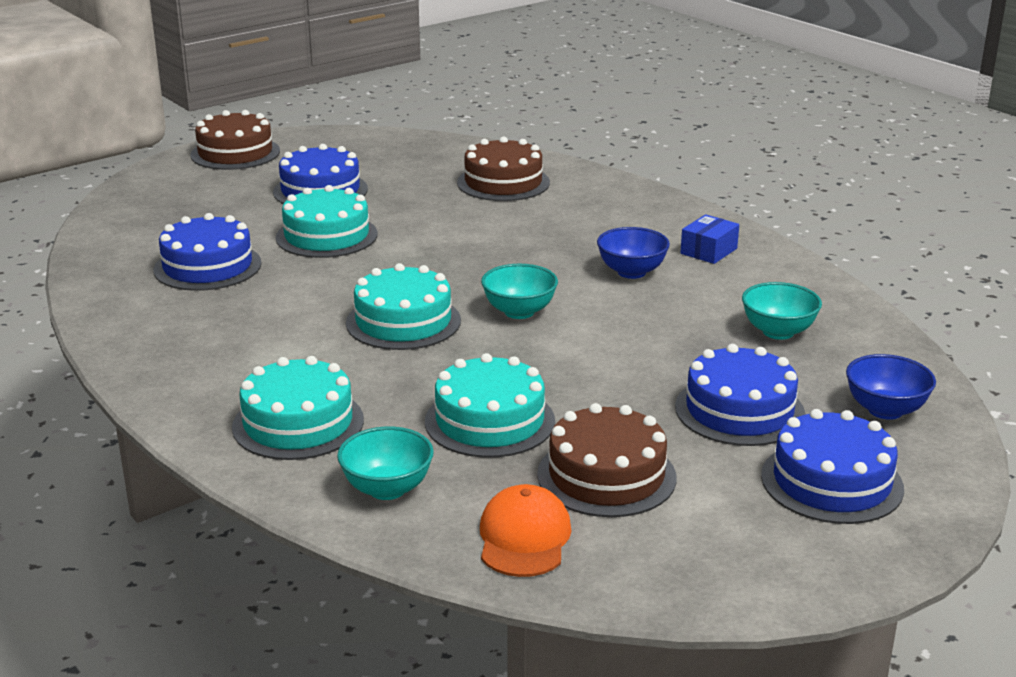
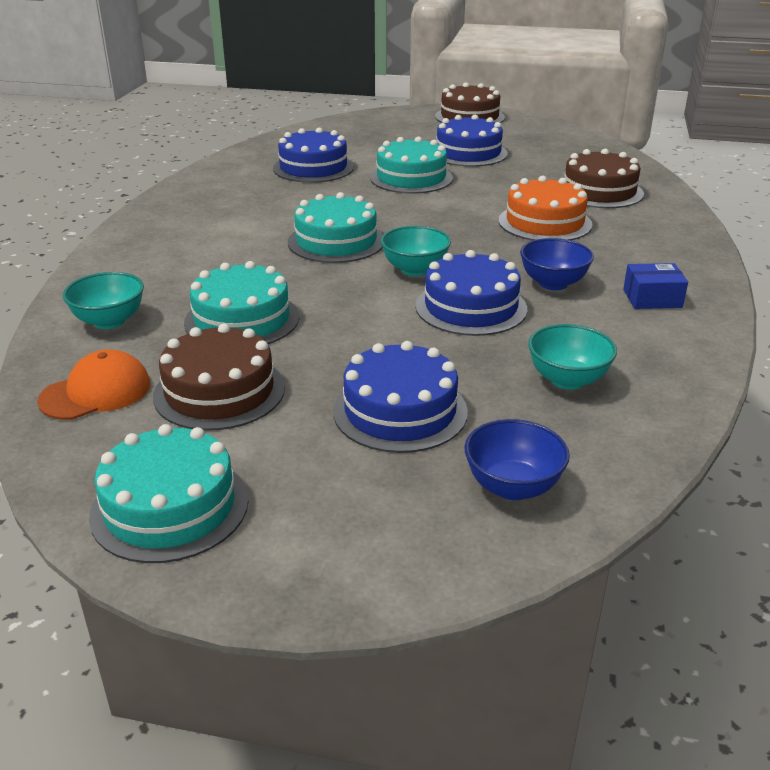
camera: 50 degrees right, 5 degrees up
turquoise cake [232,356,364,460] -> turquoise cake moved to [89,424,249,563]
blue cake [761,409,904,524] -> blue cake moved to [415,250,527,336]
none -> orange cake [499,176,592,241]

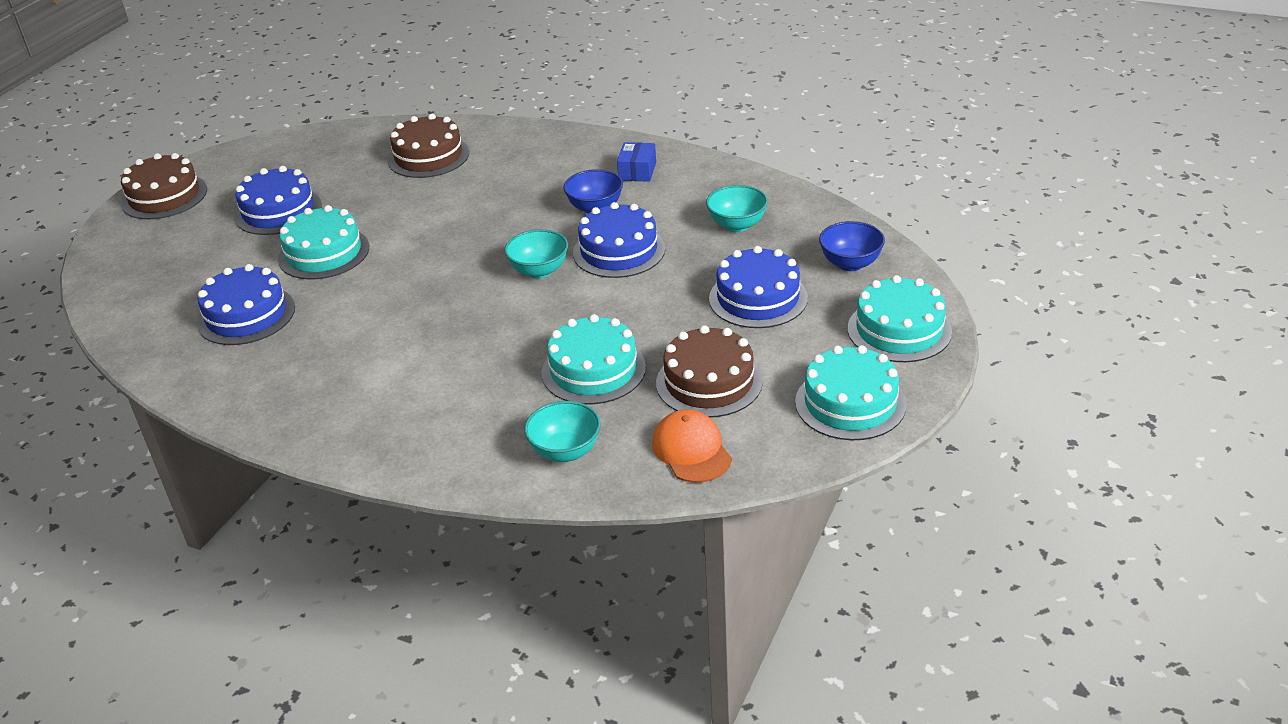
camera: 75 degrees left, 5 degrees up
turquoise cake [288,192,383,263] -> turquoise cake moved to [848,275,952,362]
orange cake [499,176,592,241] -> none

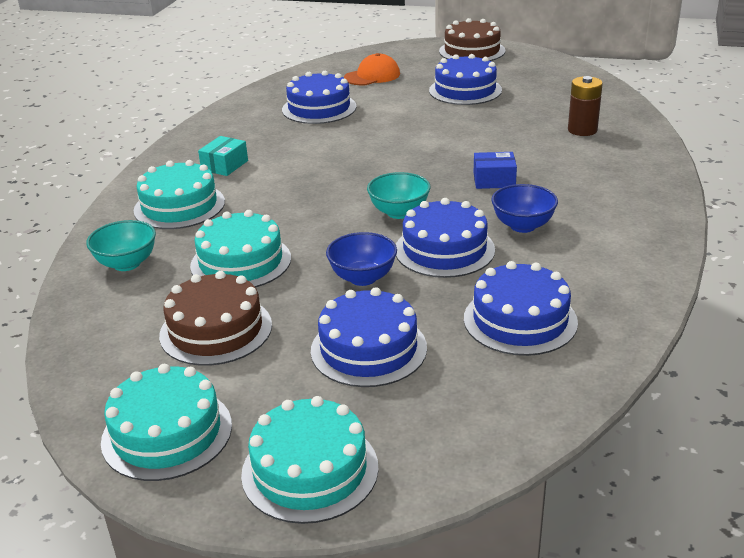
camera: 80 degrees right, 5 degrees down
turquoise cake [278,205,369,279] -> turquoise cake moved to [134,160,225,229]
brown cake [388,114,469,178] -> brown battery [568,76,603,136]
blue box [617,142,656,182] -> blue box moved to [474,152,517,189]
orange cap [652,409,732,483] -> orange cap moved to [344,53,400,85]
turquoise bowl [706,185,768,232] -> blue cake [464,261,578,356]
blue bowl [819,221,885,271] -> blue bowl moved to [326,232,397,286]
none -> turquoise box [198,136,248,176]

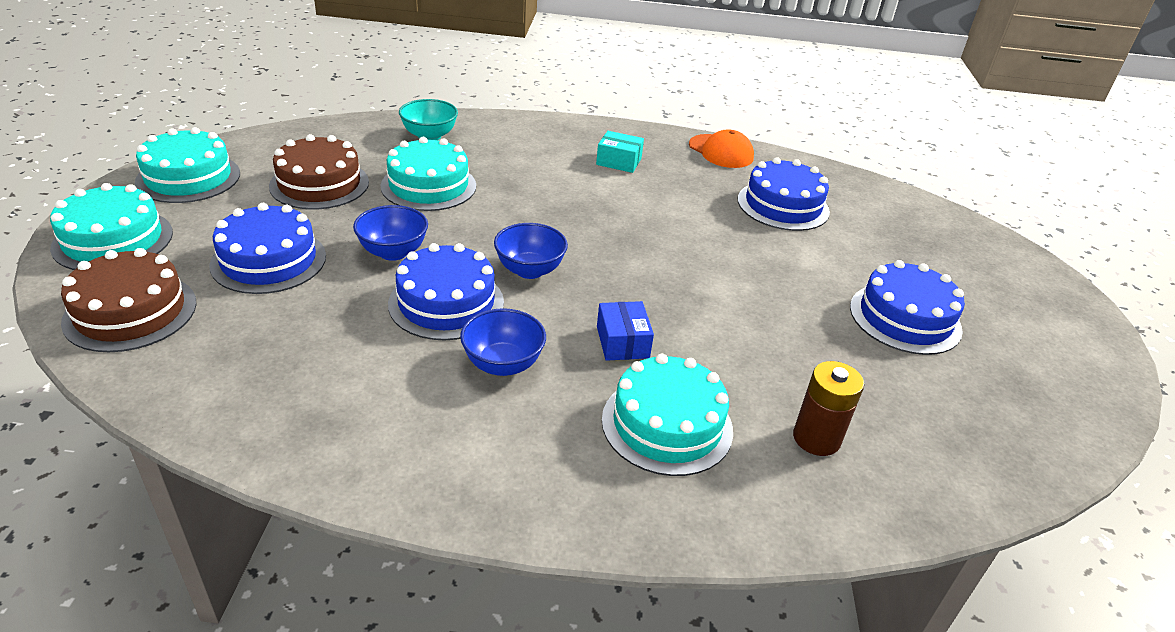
camera: 75 degrees right, 5 degrees up
turquoise cake [134,160,225,229] -> turquoise cake moved to [602,354,733,476]
orange cap [344,53,400,85] -> orange cap moved to [689,129,754,168]
turquoise bowl [367,172,430,219] -> blue bowl [494,223,568,279]
brown cake [439,18,505,61] -> brown cake moved to [61,248,197,352]
blue cake [464,261,578,356] -> none

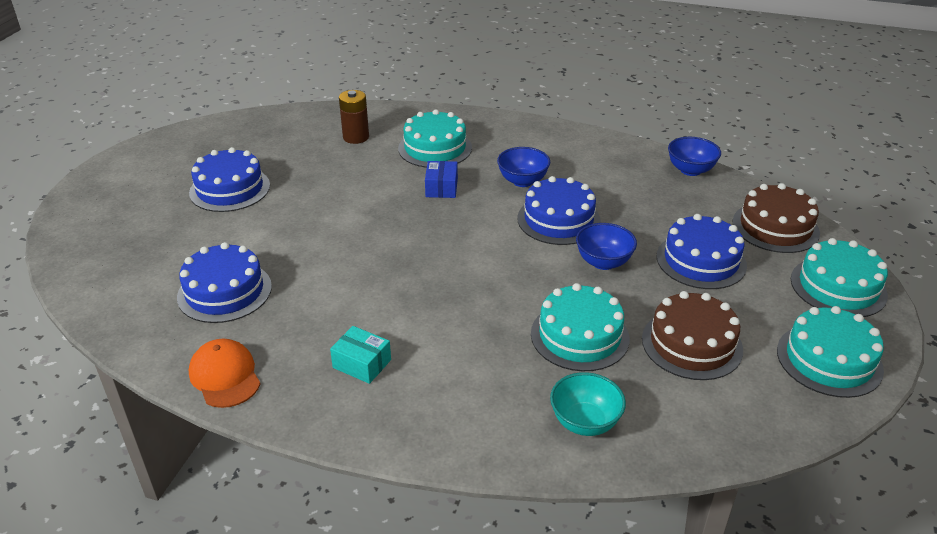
camera: 165 degrees left, 0 degrees up
blue bowl [494,223,568,279] -> blue bowl moved to [668,137,721,176]

